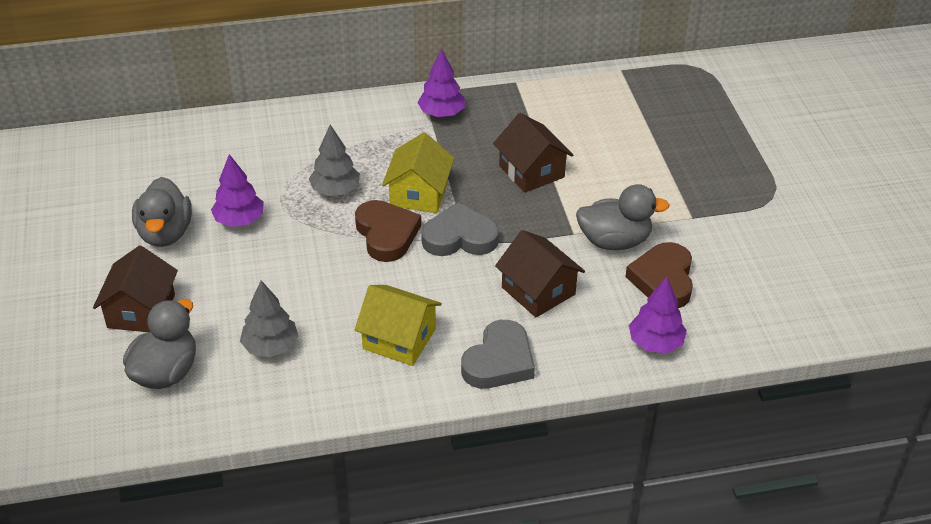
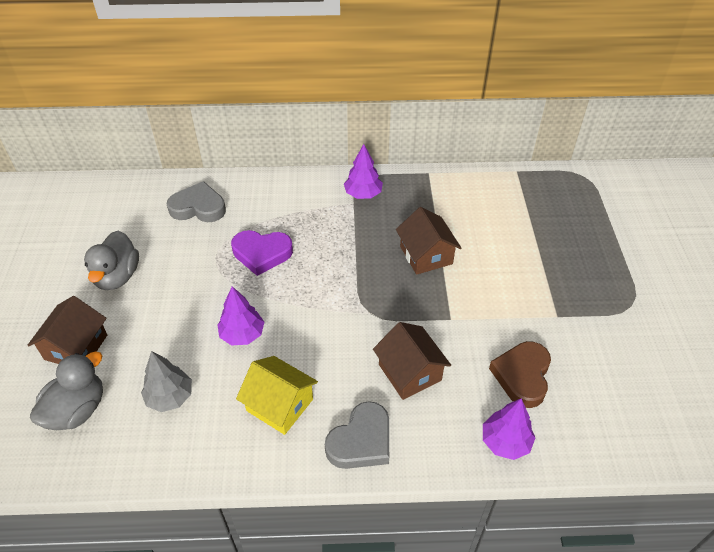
camera: 10 degrees right, 5 degrees up
purple tree [211,154,264,227] -> purple tree moved to [217,286,264,346]
grey tree [309,125,360,196] -> purple heart [231,230,293,276]
brown heart [355,200,421,262] -> none
yellow house [382,132,455,213] -> none
grey heart [421,202,499,256] -> grey heart moved to [167,181,226,222]
grey duck [576,184,670,250] -> none

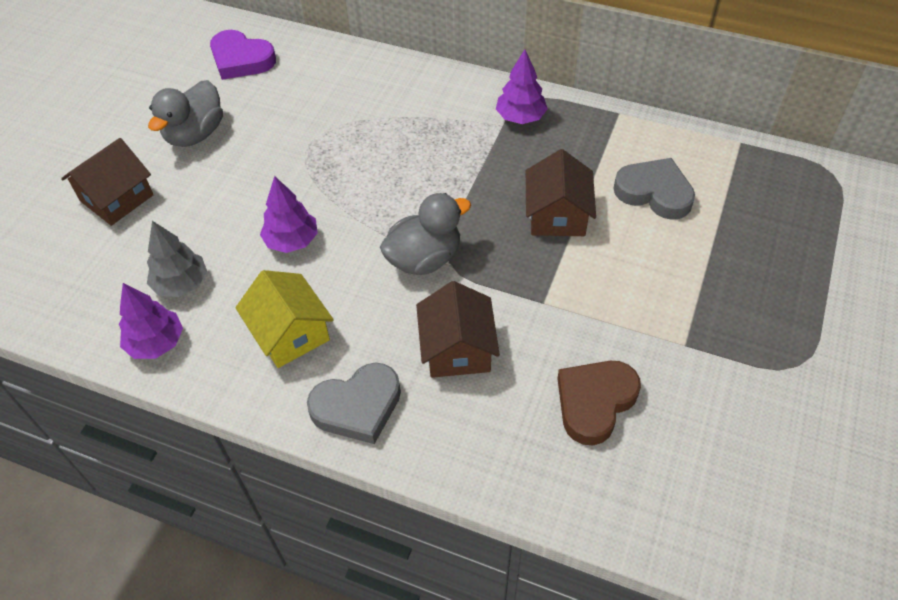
camera: 25 degrees right, 5 degrees up
grey duck [30,352,103,430] -> grey duck moved to [380,193,471,275]
grey heart [167,181,226,222] -> grey heart moved to [613,158,695,220]
purple heart [231,230,293,276] -> purple heart moved to [210,30,276,80]
purple tree [483,398,535,460] -> purple tree moved to [119,283,183,359]

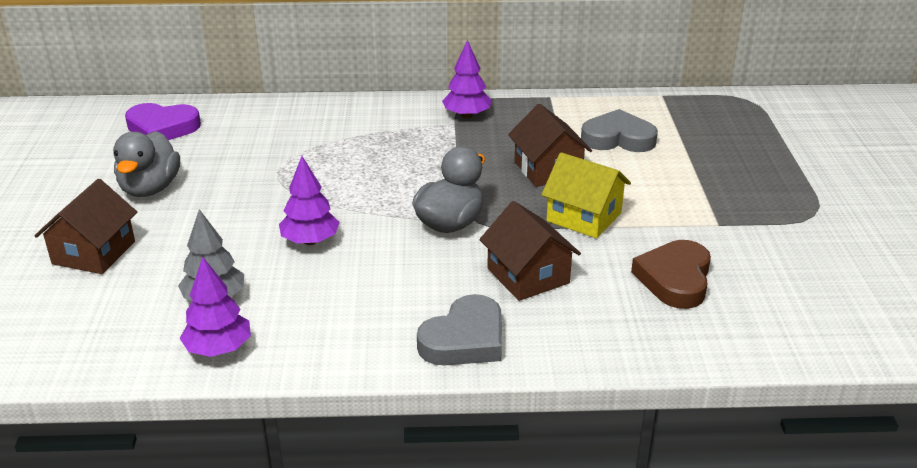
camera: 25 degrees left, 20 degrees down
yellow house [235,270,334,368] -> yellow house moved to [541,152,631,238]

